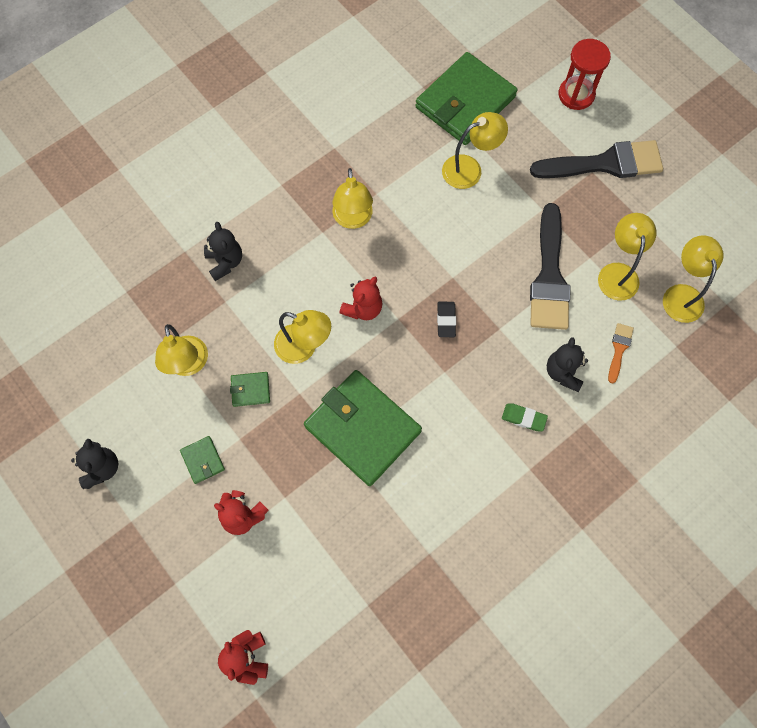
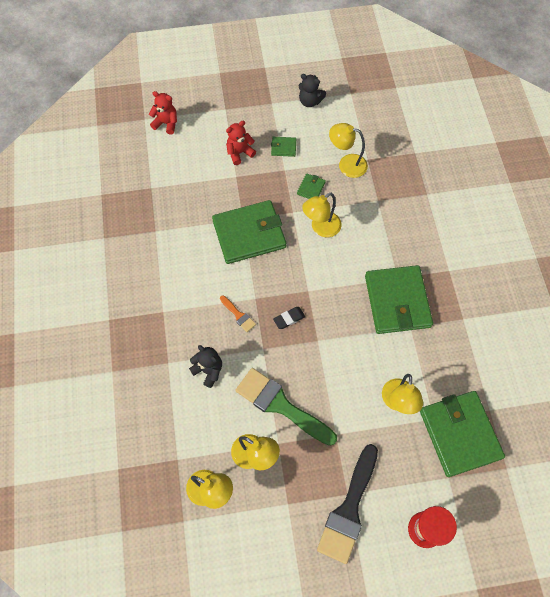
camera: 120 degrees right, 5 degrees down
black teddy bear [204,222,242,281] -> none
yellow lamp [332,168,373,229] -> green wallet [365,265,433,334]
red teddy bear [340,277,382,320] -> none
black eraser [437,302,456,337] -> black eraser turned 60 degrees counterclockwise [273,307,305,329]
green eraser [502,403,548,431] -> none
black brush [530,203,570,330] -> green brush [235,368,337,446]
orange brush [608,323,634,383] -> orange brush moved to [220,295,256,332]

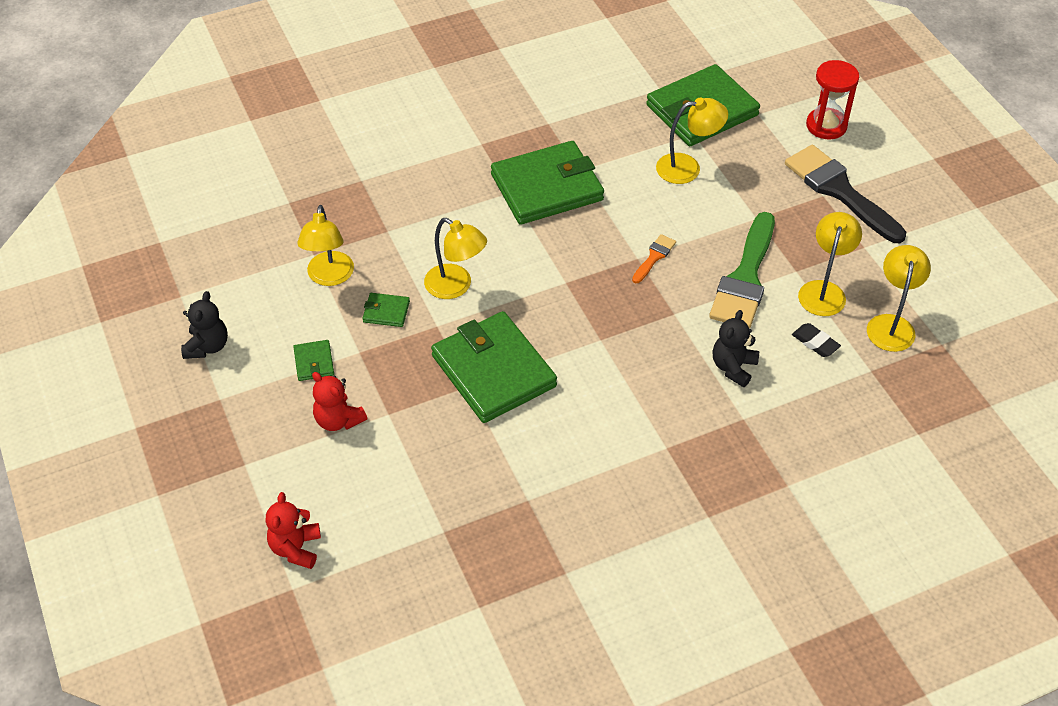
camera: 105 degrees left, 15 degrees down
orange brush [220,295,256,332] -> orange brush moved to [632,234,676,283]
black eraser [273,307,305,329] -> black eraser moved to [792,323,841,357]
black brush [317,444,378,564] -> black brush turned 135 degrees counterclockwise [785,145,906,243]

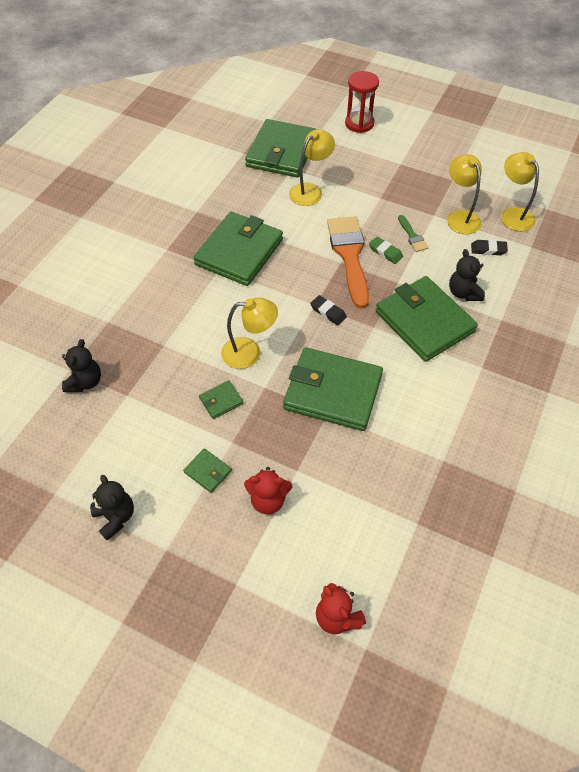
camera: 40 degrees left, 5 degrees up
yellow lamp [297,205,354,286] -> none
orange brush [632,234,676,283] -> orange brush [327,216,369,309], size x2.23
green brush [709,212,775,328] -> green brush [398,215,428,252], size x0.45
black brush [785,145,906,243] -> none
none -> black teddy bear [62,339,101,392]
none -> black eraser [310,295,347,325]
none -> green eraser [369,237,403,264]
none -> green wallet [376,276,478,362]

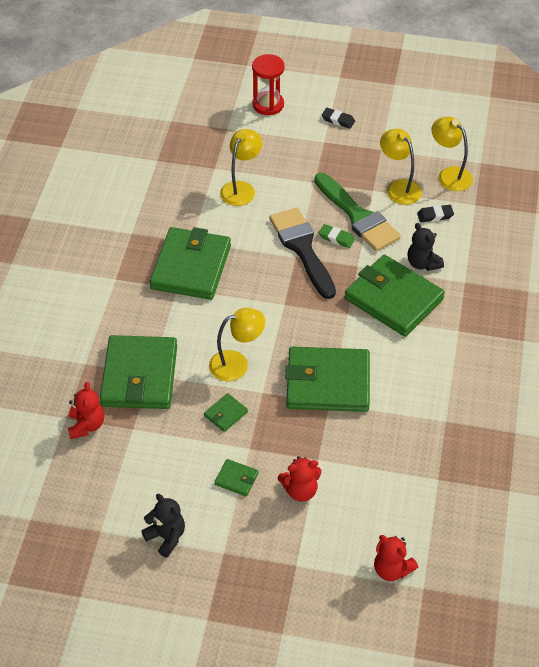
camera: 15 degrees left, 5 degrees down
black teddy bear [62,339,101,392] -> red teddy bear [68,382,104,439]
green wallet [245,119,316,177] -> green wallet moved to [100,335,177,409]
black eraser [310,295,347,325] -> black eraser moved to [321,108,355,129]
orange brush [327,216,369,309] -> black brush [270,207,336,299]
green brush [398,215,428,252] -> green brush [314,173,401,251], size x2.23

